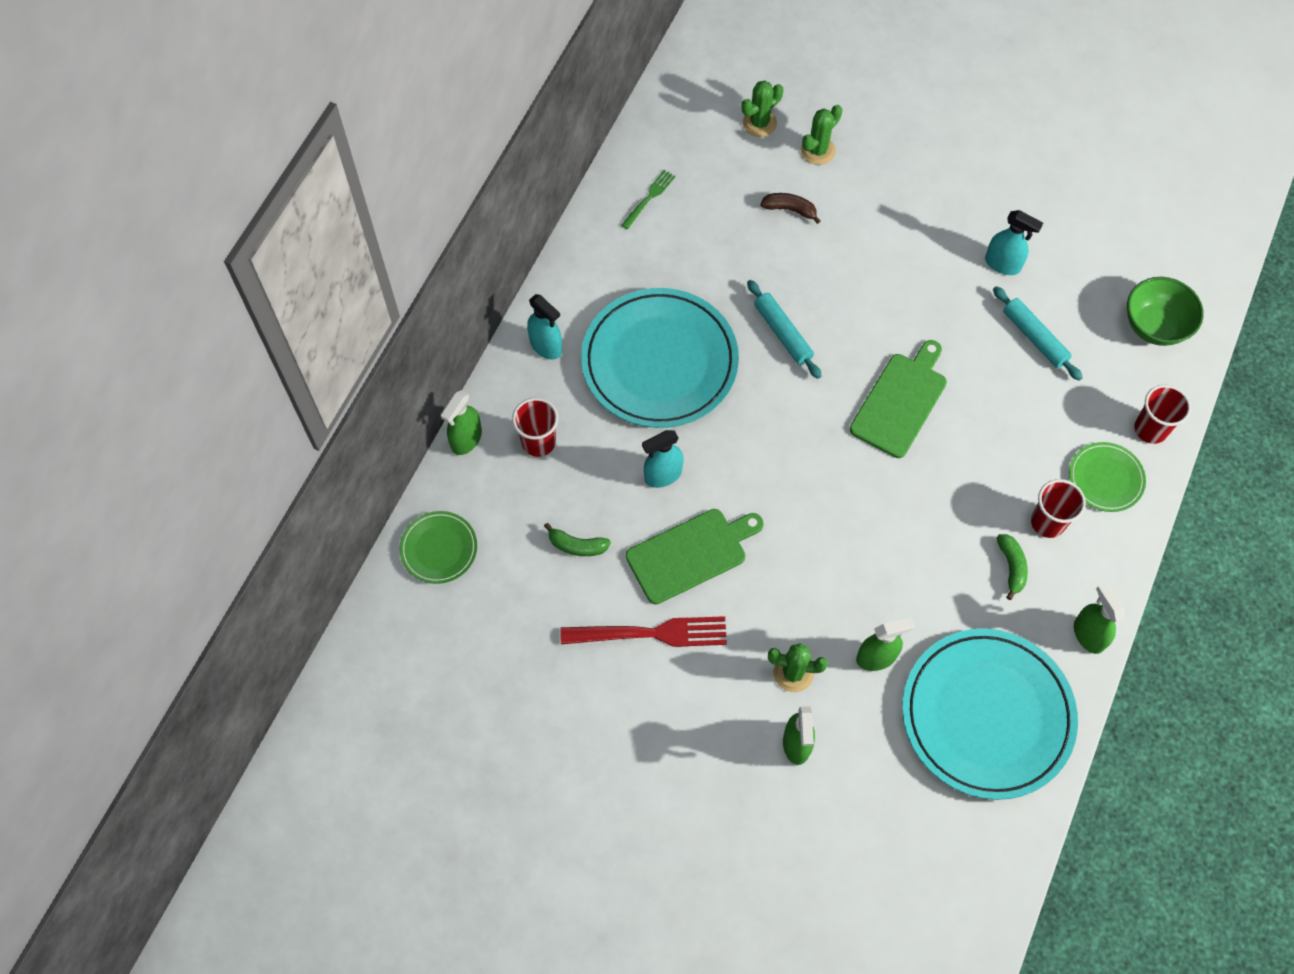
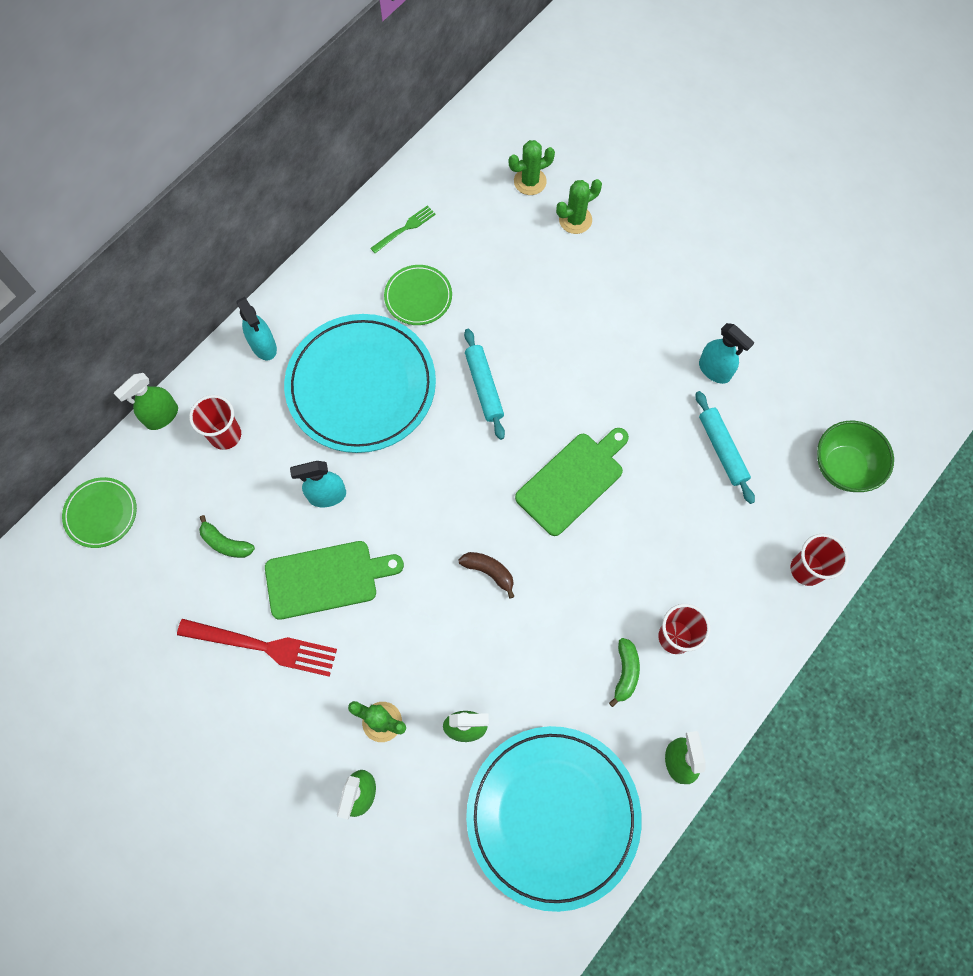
camera: 15 degrees right, 5 degrees up
brown banana [760,193,820,224] -> brown banana moved to [458,552,515,599]
green plate [1069,442,1146,512] -> green plate moved to [384,265,452,325]

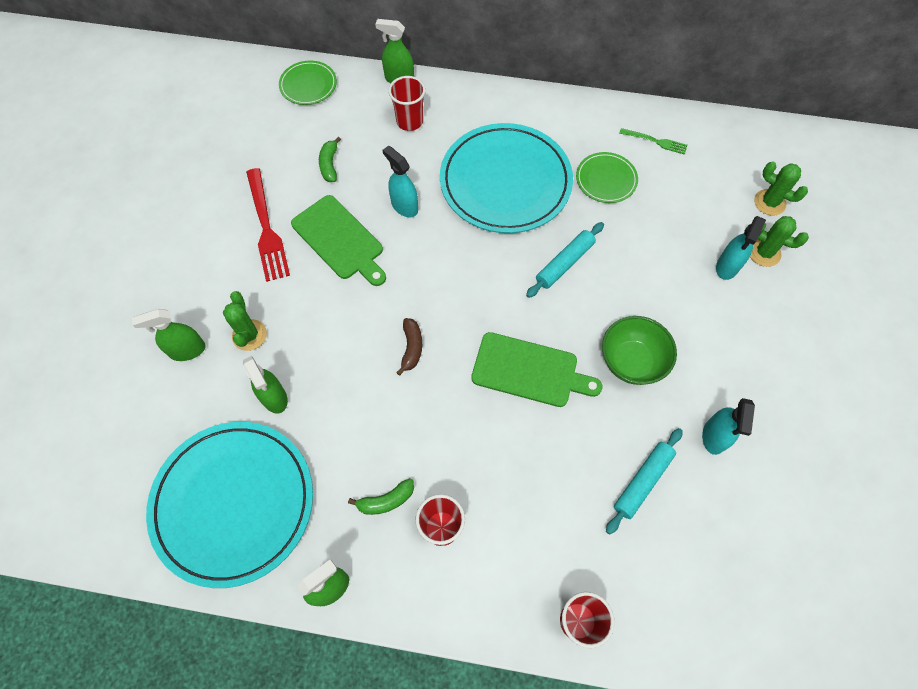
camera: 60 degrees right, 5 degrees down
turquoise spray bottle [236,297,277,360] -> turquoise spray bottle moved to [716,216,766,280]
green bowl [817,421,894,492] -> green bowl moved to [602,316,677,385]

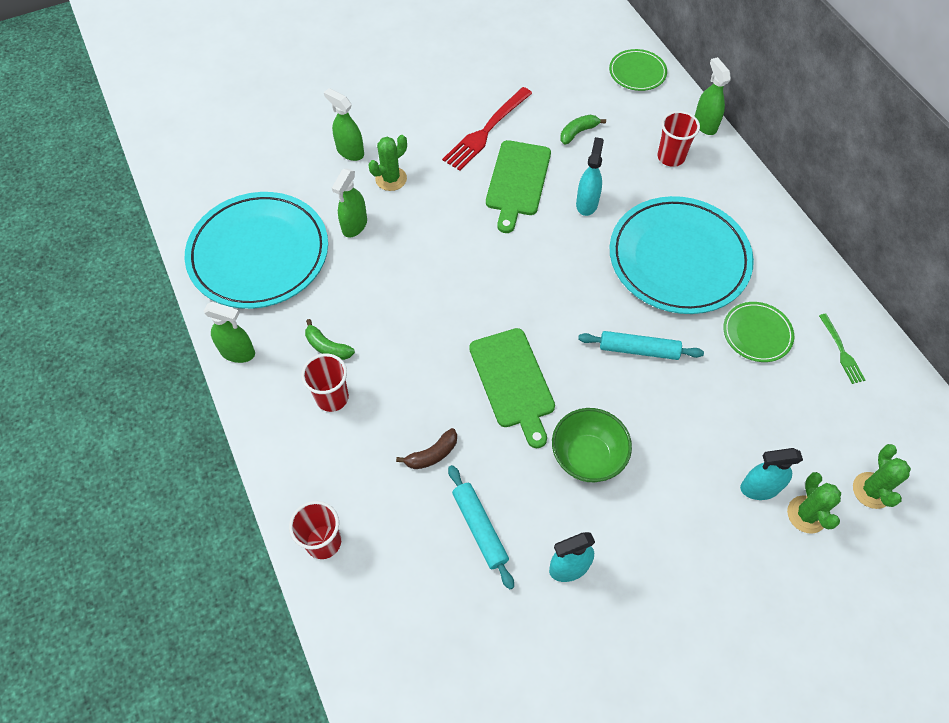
camera: 55 degrees right, 5 degrees down
brown banana [396,318,422,376] -> brown banana moved to [396,428,457,469]
turquoise rolling pin [606,428,683,535] -> turquoise rolling pin turned 60 degrees clockwise [448,465,514,590]

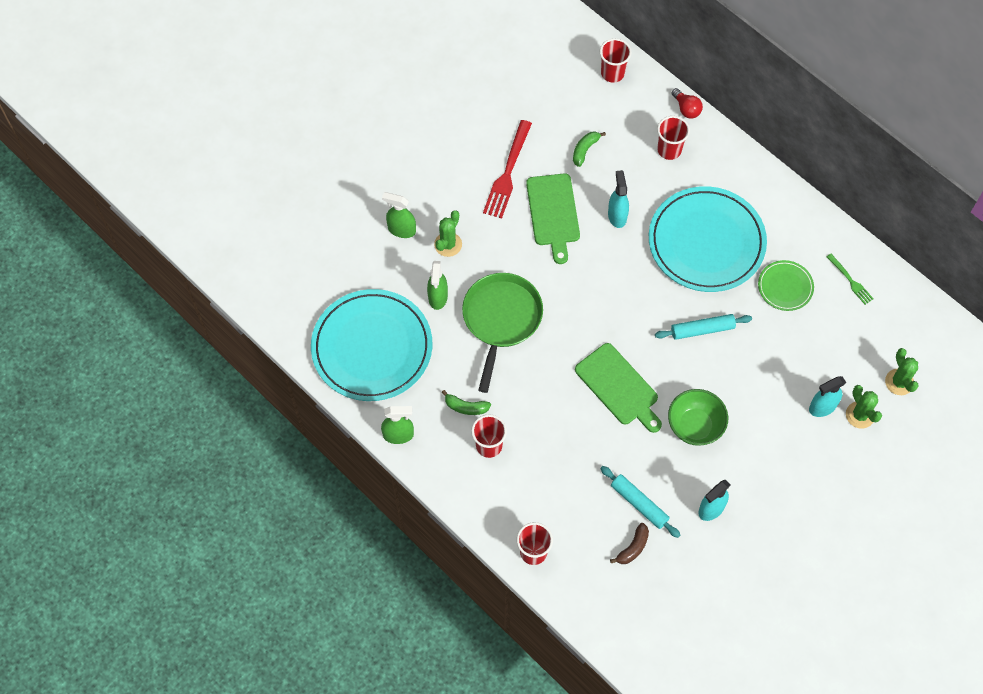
camera: 20 degrees left, 5 degrees up
brown banana [396,428,457,469] -> brown banana moved to [610,523,649,564]
green plate [609,49,667,91] -> red cup [600,38,631,83]
green spray bottle [695,57,731,135] -> red light bulb [671,88,703,118]
none -> green pan [462,273,543,393]

